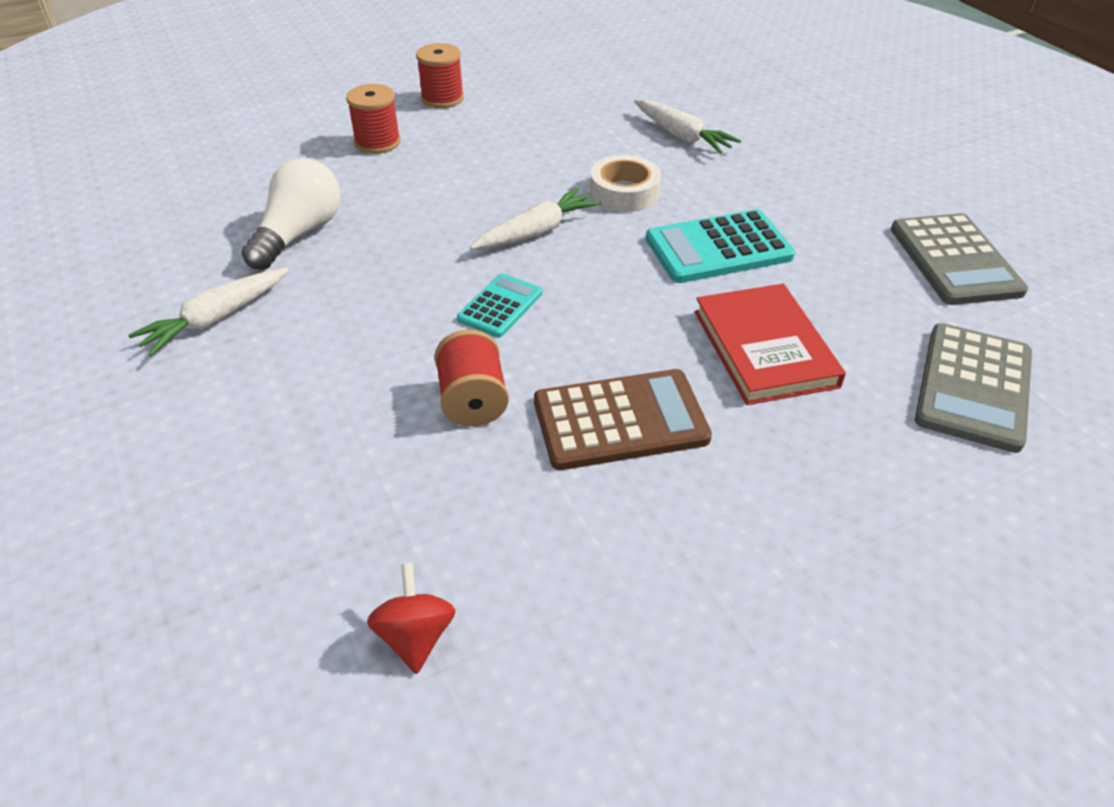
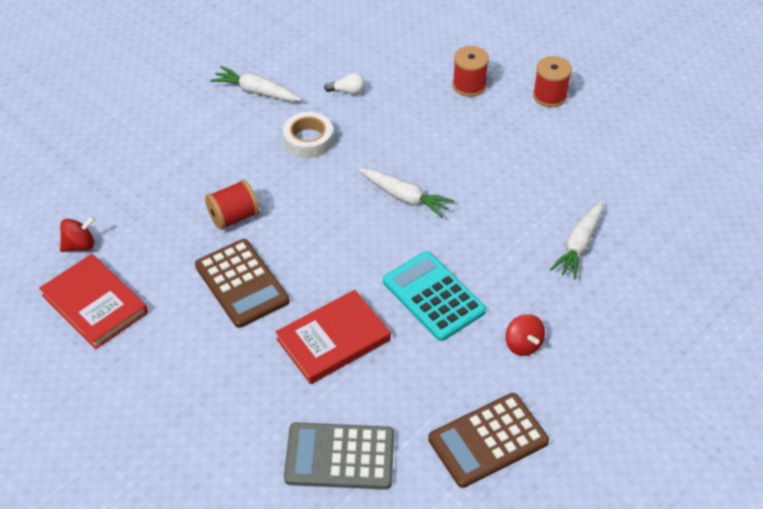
camera: 70 degrees right, 5 degrees up
white light bulb [242,158,341,270] -> white light bulb [324,73,365,95], size x0.48
turquoise calculator [457,273,542,338] -> none
white tape [590,155,661,212] -> white tape moved to [283,112,333,158]
grey calculator [891,213,1028,305] -> brown calculator [428,393,549,488]
none -> red book [39,254,148,349]
none -> red spinning top [505,314,545,356]

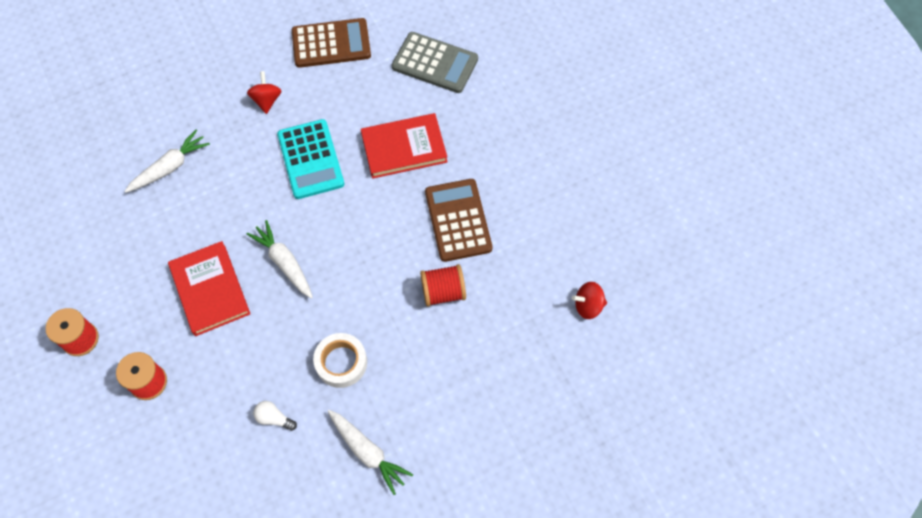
camera: 160 degrees left, 15 degrees up
red book [39,254,148,349] -> red book moved to [168,241,250,336]

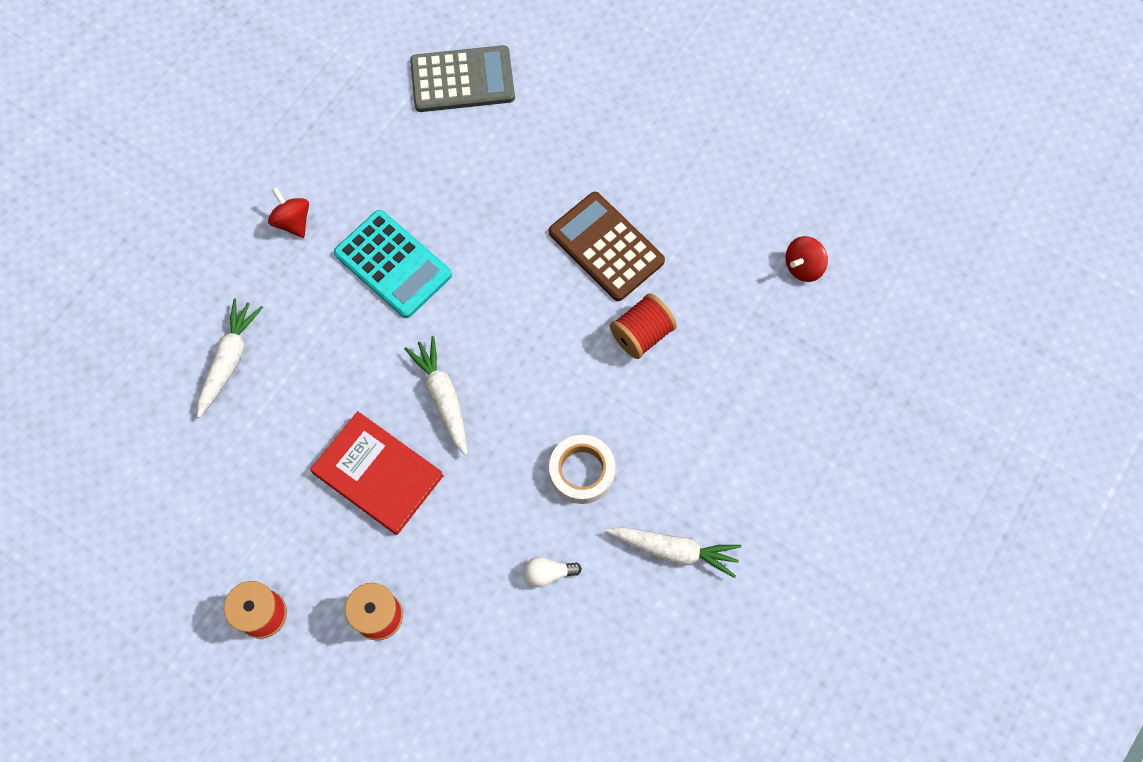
camera: 30 degrees left, 5 degrees up
white carrot [246,220,313,299] -> white carrot turned 45 degrees clockwise [404,336,467,455]
brown calculator [292,18,371,68] -> none
red book [361,113,448,179] -> none

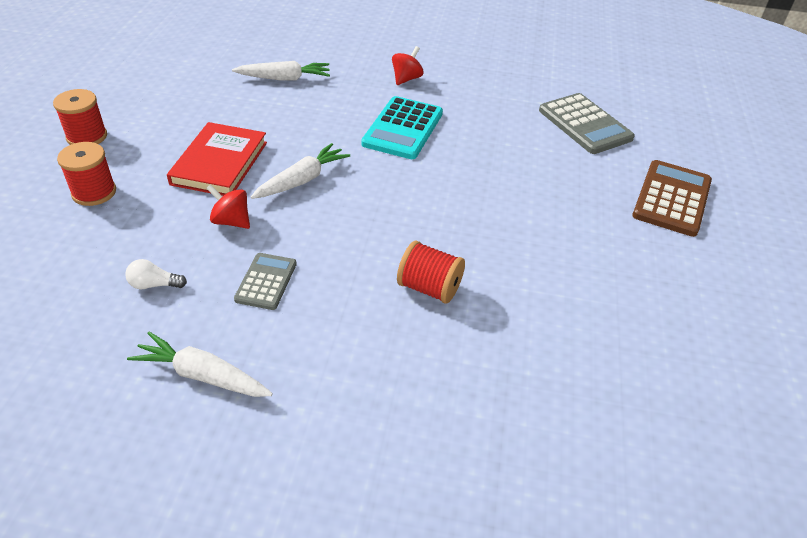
camera: 65 degrees right, 25 degrees down
white light bulb [524,557,582,587] -> white light bulb turned 60 degrees counterclockwise [125,259,187,289]
brown calculator [549,192,665,301] -> brown calculator moved to [632,160,712,237]
white tape [549,435,615,504] -> grey calculator [234,253,297,310]
white carrot [606,527,741,578] -> white carrot turned 120 degrees clockwise [127,332,273,397]
red spinning top [786,236,828,282] -> red spinning top moved to [206,184,250,229]

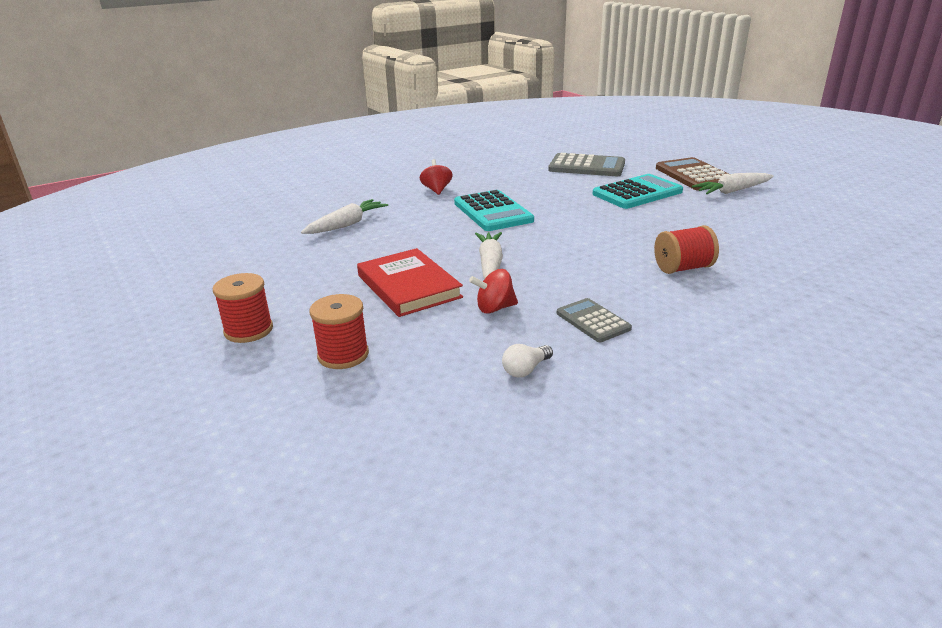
camera: 40 degrees left, 15 degrees down
white carrot [127,332,273,397] -> white carrot moved to [692,173,774,194]
none -> turquoise calculator [593,174,683,209]

